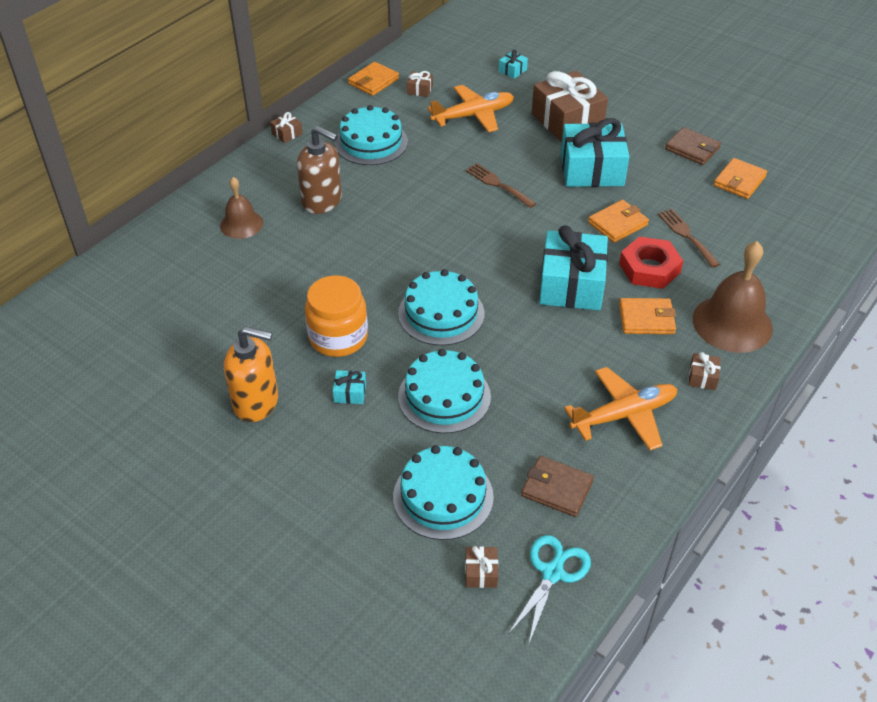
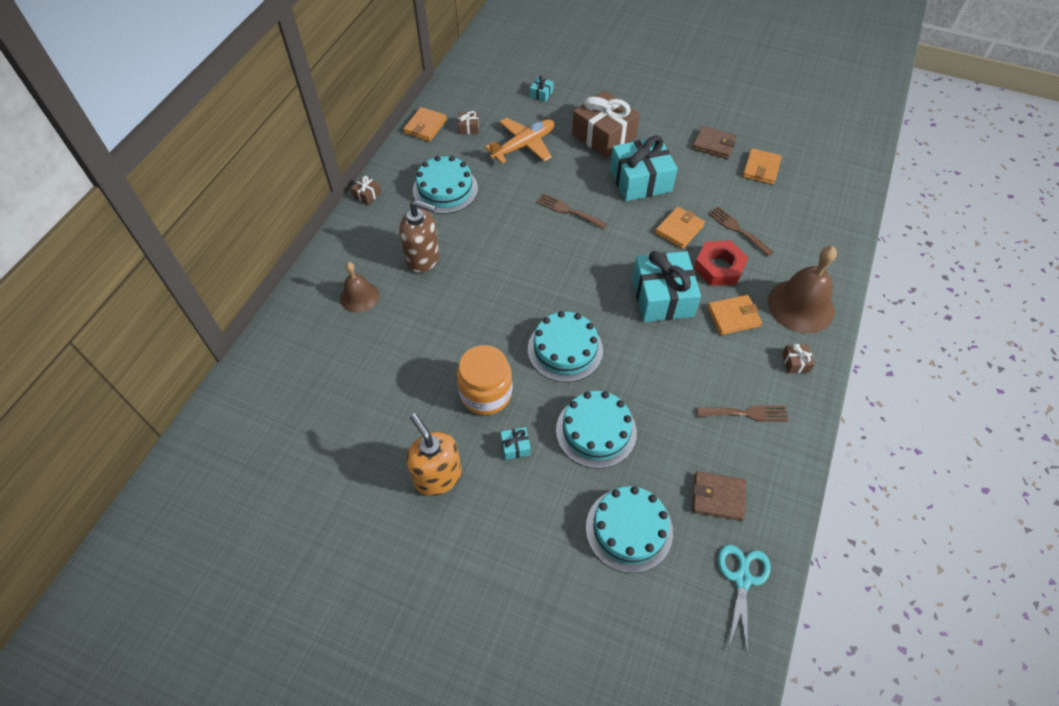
camera: 15 degrees left, 10 degrees up
orange soap dispenser [224,326,278,422] -> orange soap dispenser turned 120 degrees counterclockwise [407,413,462,496]
brown gift [465,546,498,588] -> none
orange plane [564,367,677,450] -> brown fork [697,405,788,421]

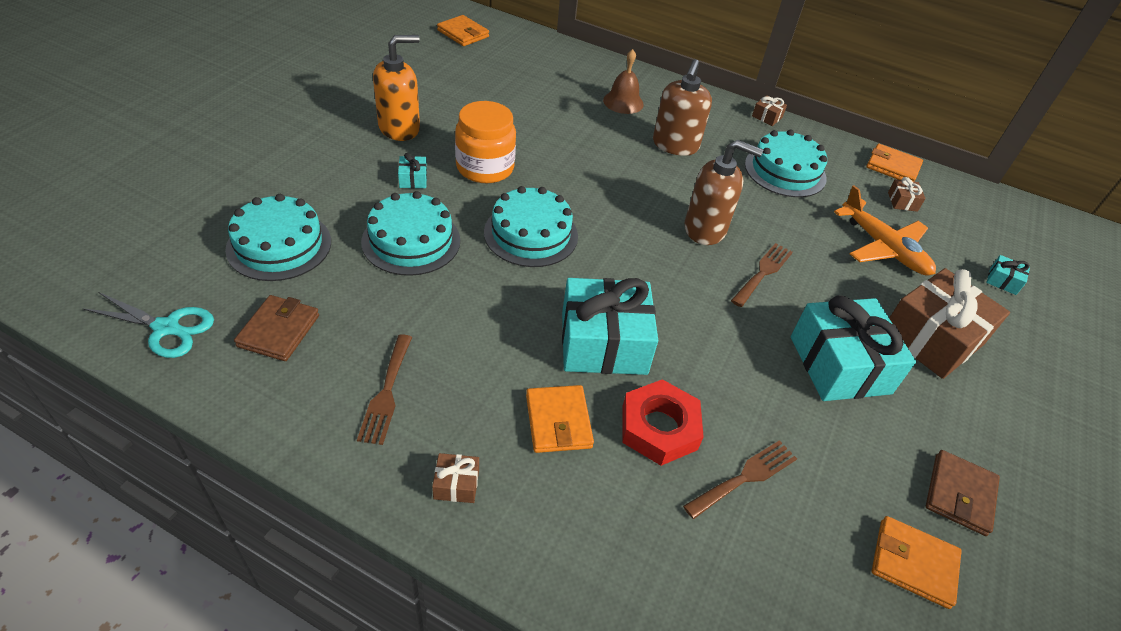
camera: 90 degrees right, 10 degrees down
orange wallet [655,206,705,249] -> orange wallet moved to [437,15,489,46]
brown bell [768,246,837,333] -> none
none -> brown soap dispenser [685,140,763,245]

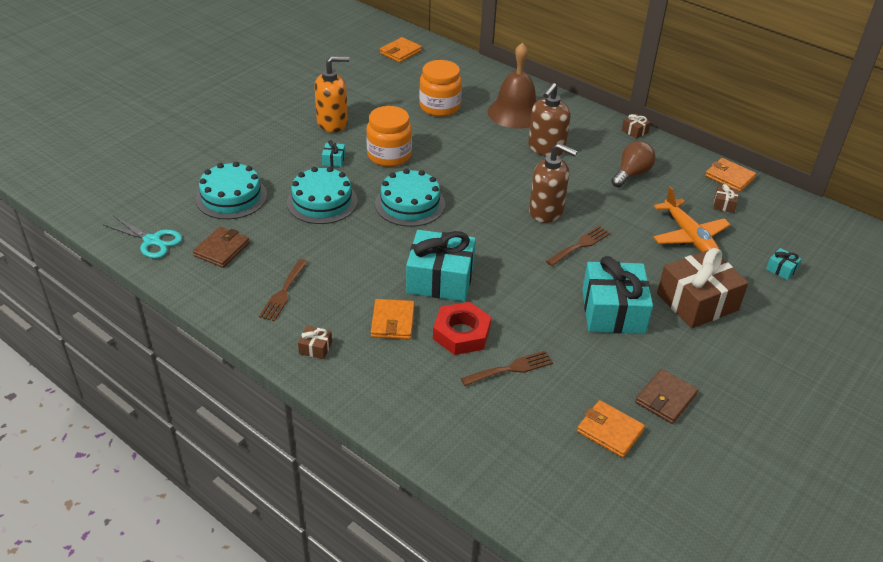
camera: 15 degrees right, 5 degrees down
orange wallet [437,15,489,46] -> orange wallet turned 75 degrees clockwise [380,37,422,63]
brown bell [603,49,644,114] -> brown bell [488,42,536,129], size x1.67
turquoise cake [745,130,827,197] -> brown light bulb [611,141,656,188]
none -> orange jar [419,60,462,117]

